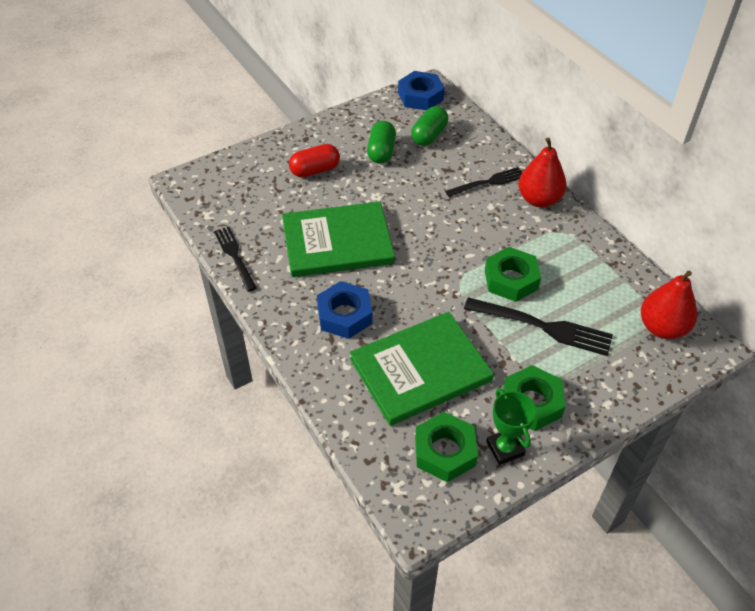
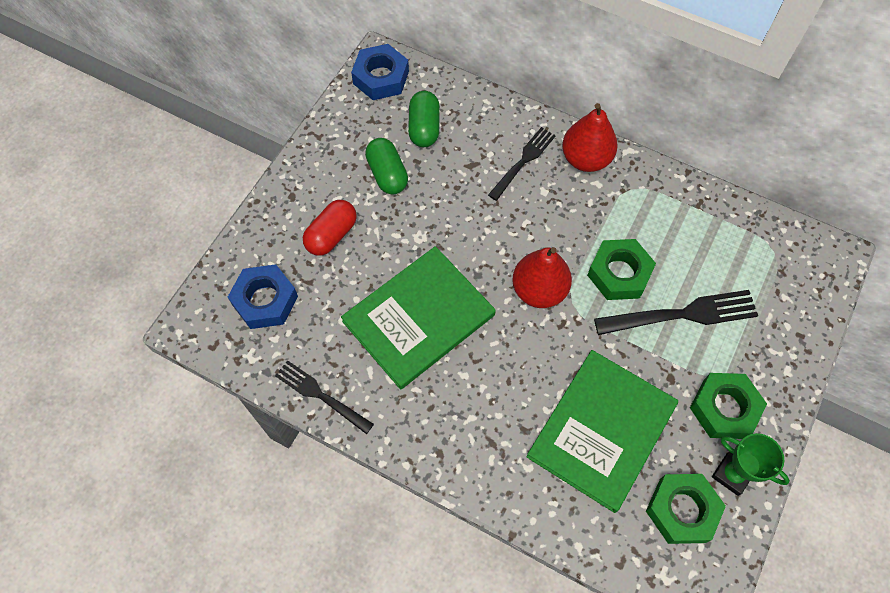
camera: 30 degrees left, 15 degrees up
blue nut [317,281,373,339] -> blue nut moved to [228,264,298,329]
red pear [641,271,697,339] -> red pear moved to [512,247,572,308]

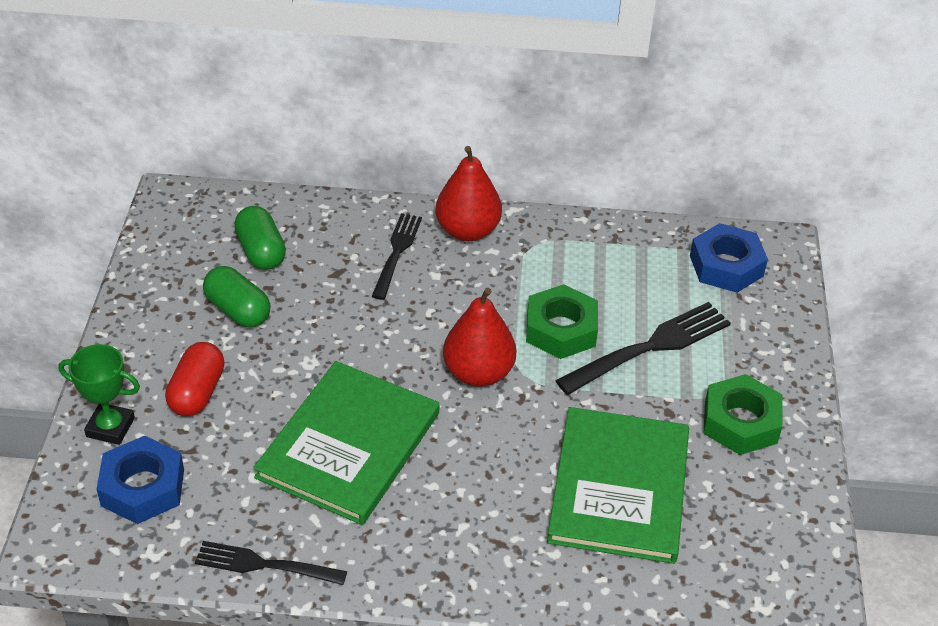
camera: 25 degrees left, 20 degrees down
blue nut [351,44,409,100] -> blue nut moved to [690,223,768,293]
green nut [646,474,726,544] -> none
green trophy [712,433,790,496] -> green trophy moved to [59,344,140,445]

